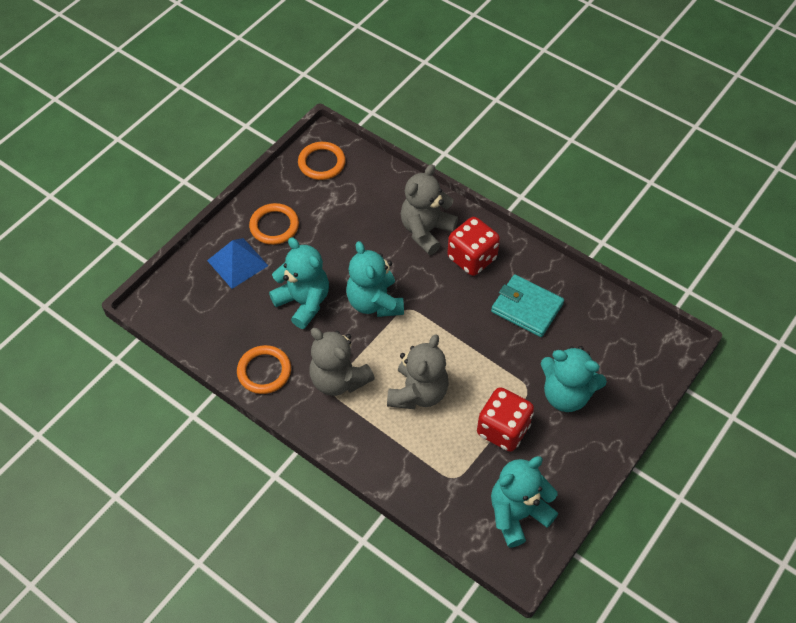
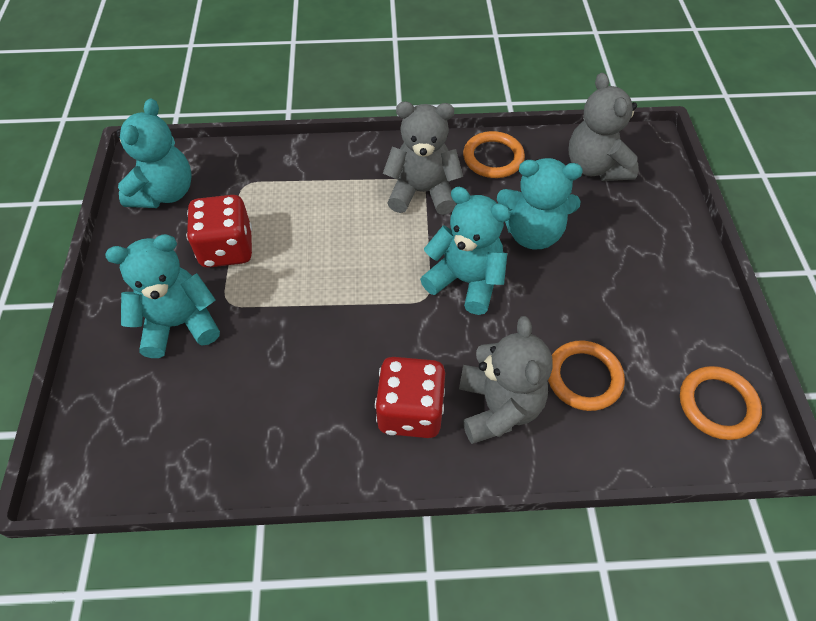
camera: 140 degrees right, 0 degrees up
blue pyramid [207,238,268,289] -> none
orange ring [249,203,299,245] -> orange ring moved to [548,341,625,411]
grey teddy bear [387,334,449,409] -> grey teddy bear moved to [569,73,638,181]
turquoise wallet [491,274,564,337] -> none

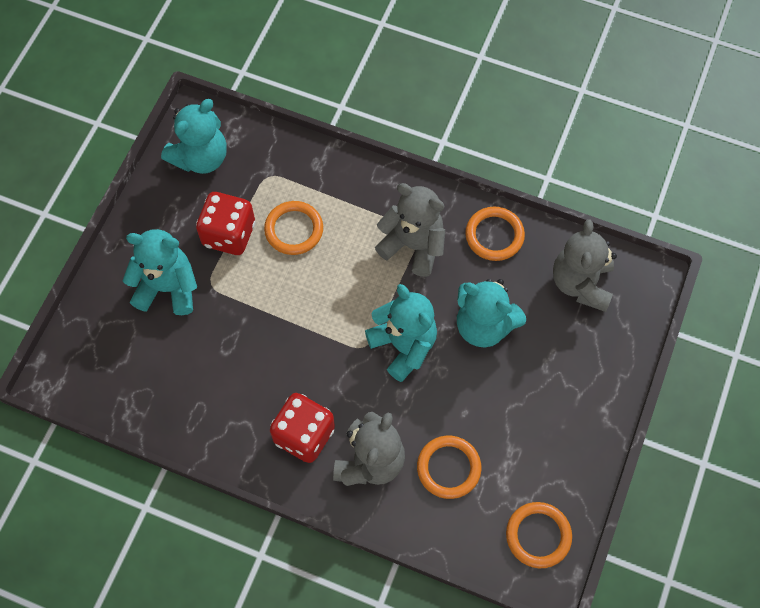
camera: 25 degrees right, 10 degrees up
none -> orange ring [264,201,323,255]

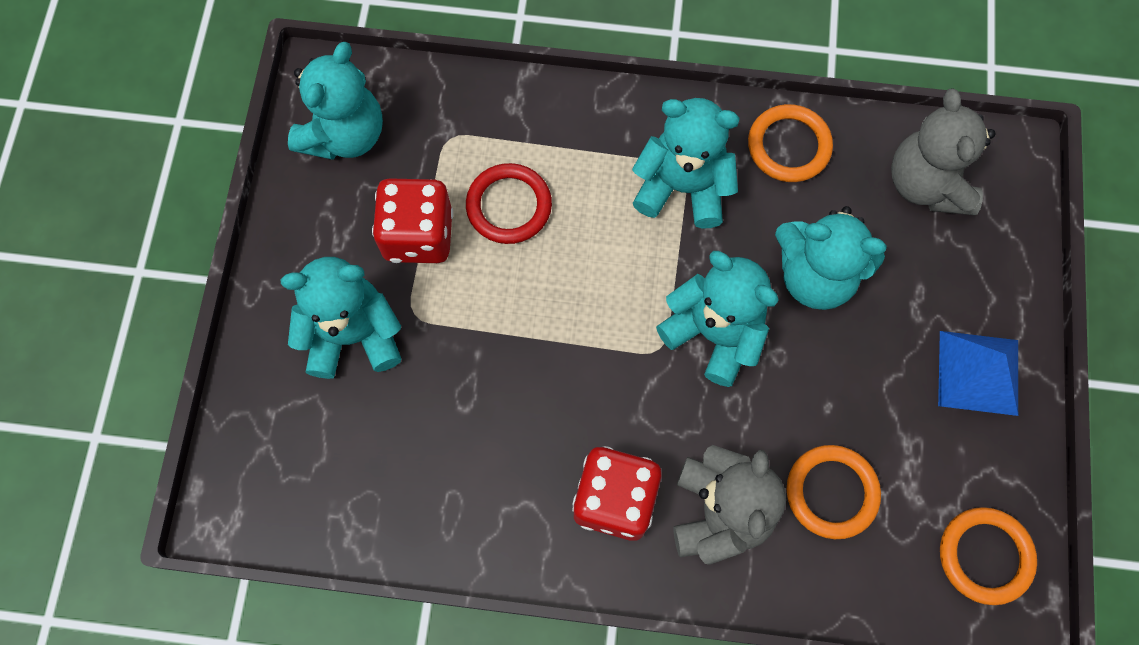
camera: 15 degrees left, 5 degrees up
orange ring [264,201,323,255] -> red ring [466,163,552,244]
grey teddy bear [375,183,445,277] -> turquoise teddy bear [632,98,740,229]
none -> blue pyramid [938,331,1018,416]

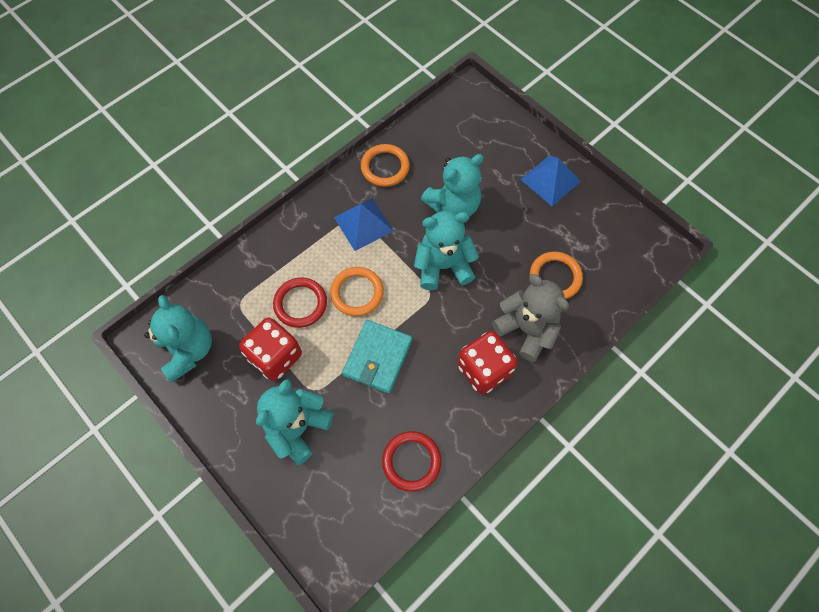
camera: 50 degrees left, 5 degrees down
turquoise teddy bear [632,98,740,229] -> blue pyramid [334,199,393,251]
grey teddy bear [891,88,996,215] -> none
orange ring [940,507,1037,605] -> orange ring moved to [330,267,384,316]
none -> turquoise wallet [342,320,412,393]
none -> red ring [382,431,442,492]

